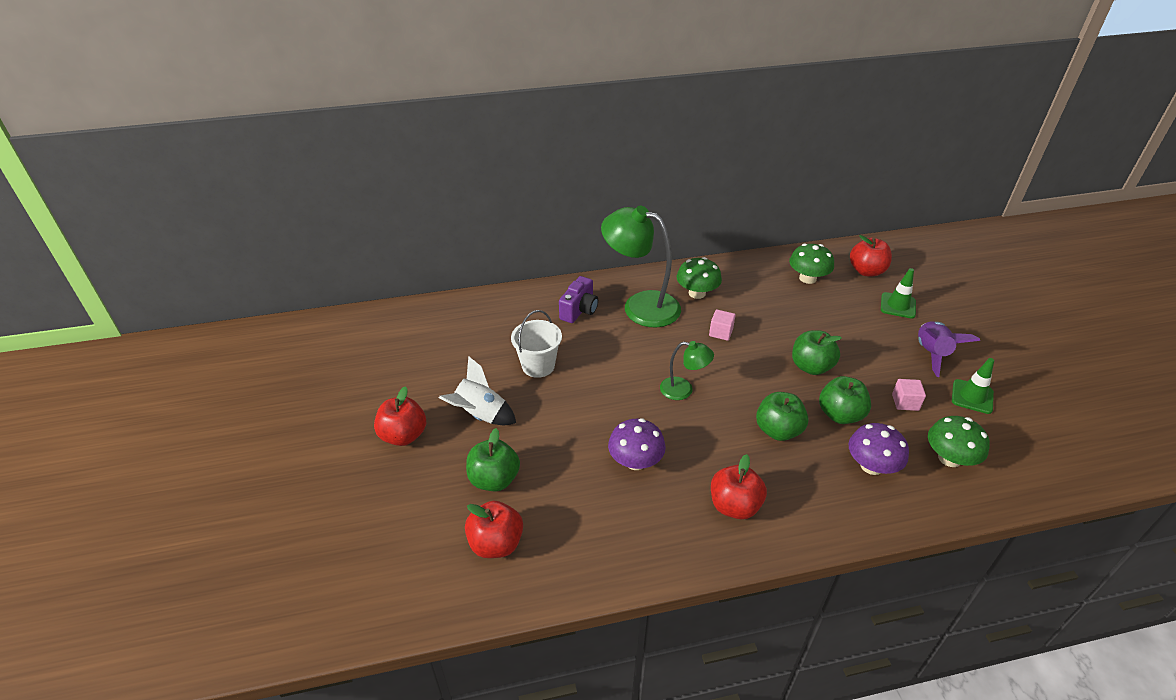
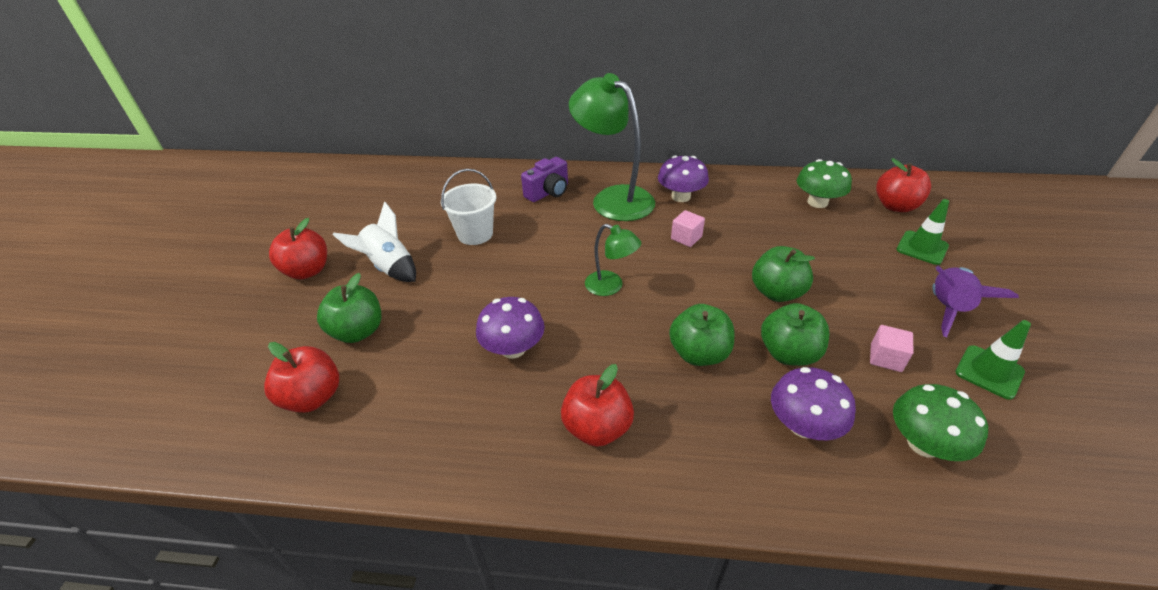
camera: 20 degrees right, 0 degrees up
green mushroom [677,257,722,299] -> purple mushroom [658,155,709,202]

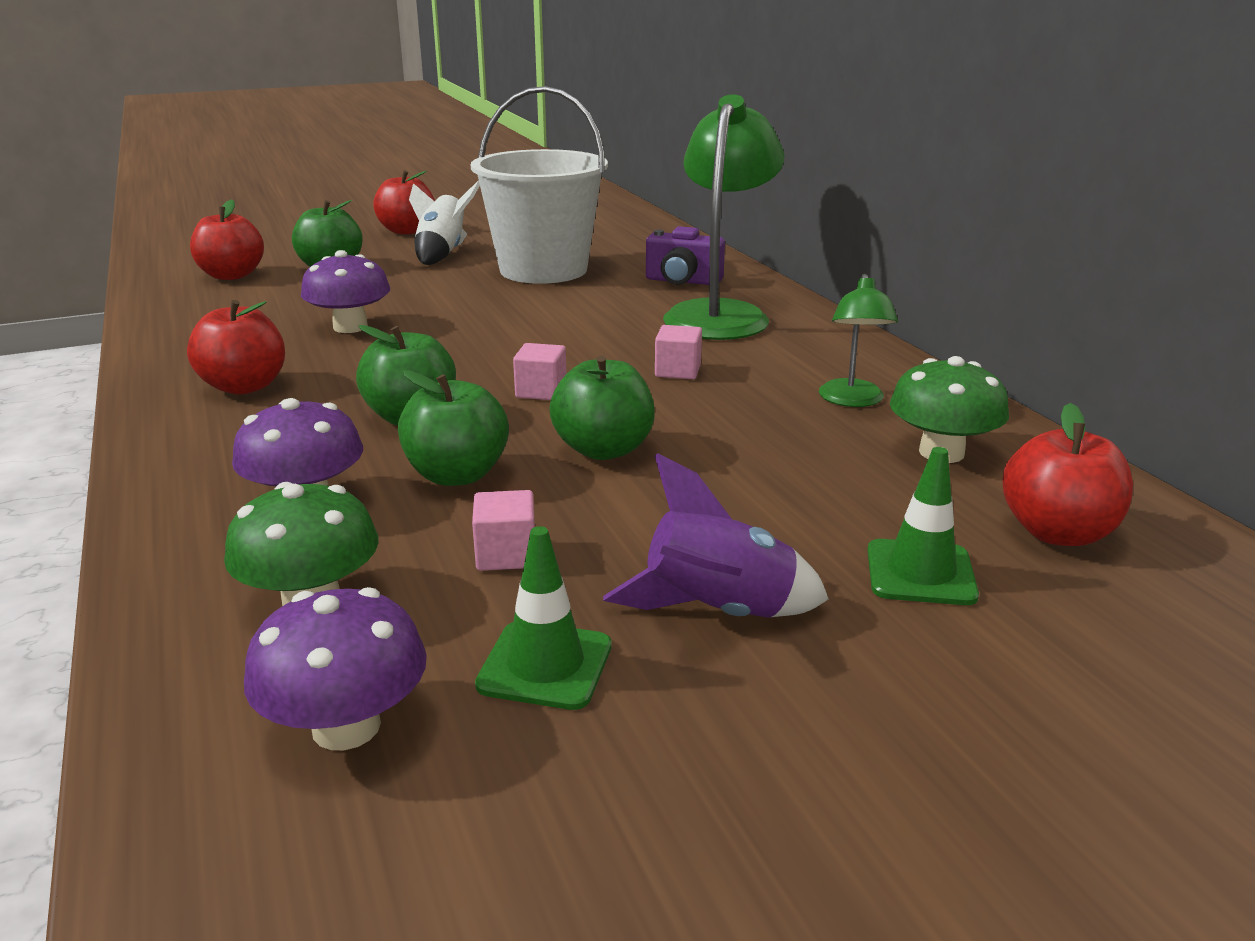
camera: 60 degrees right, 15 degrees down
white bucket [441,169,496,245] -> white bucket [471,86,608,284], size x1.78
green lamp [585,224,641,296] -> green lamp moved to [819,274,898,407]
purple mushroom [658,155,709,202] -> purple mushroom moved to [244,587,427,750]
none -> pink cube [513,343,566,400]

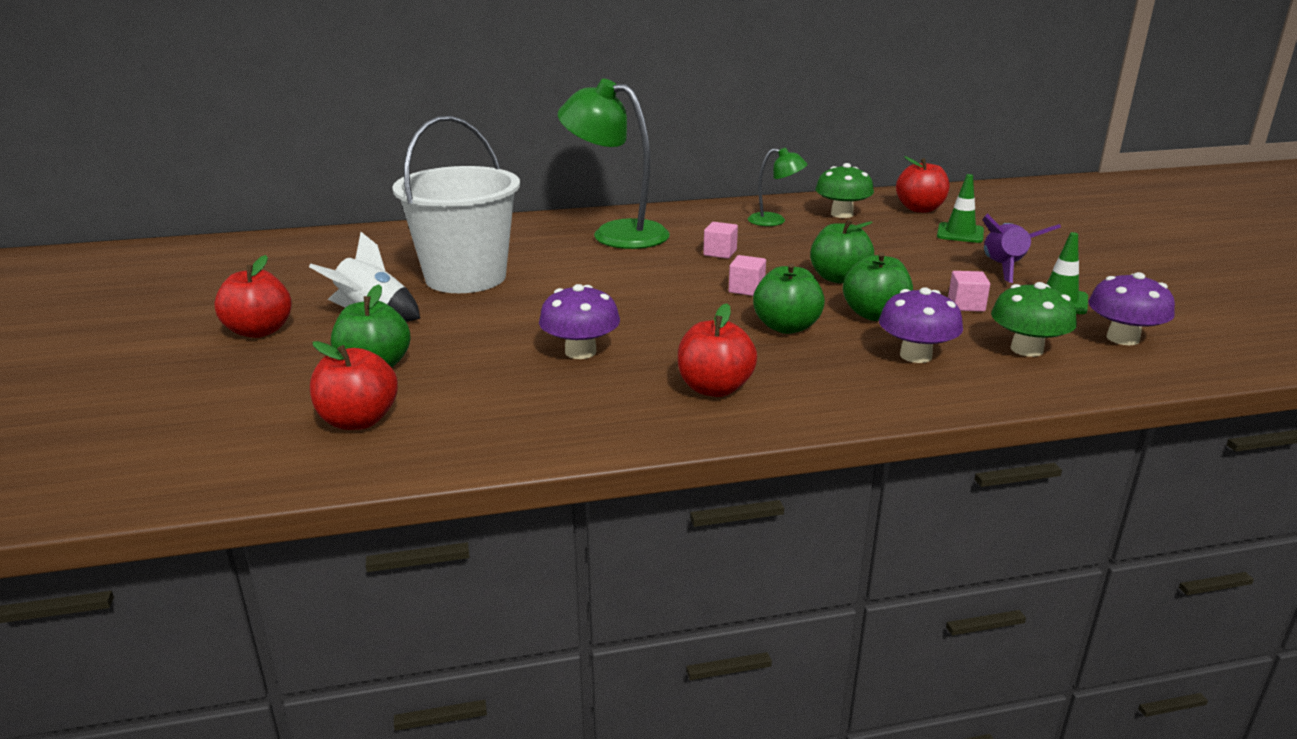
camera: 80 degrees left, 0 degrees up
purple camera [646,226,725,285] -> none

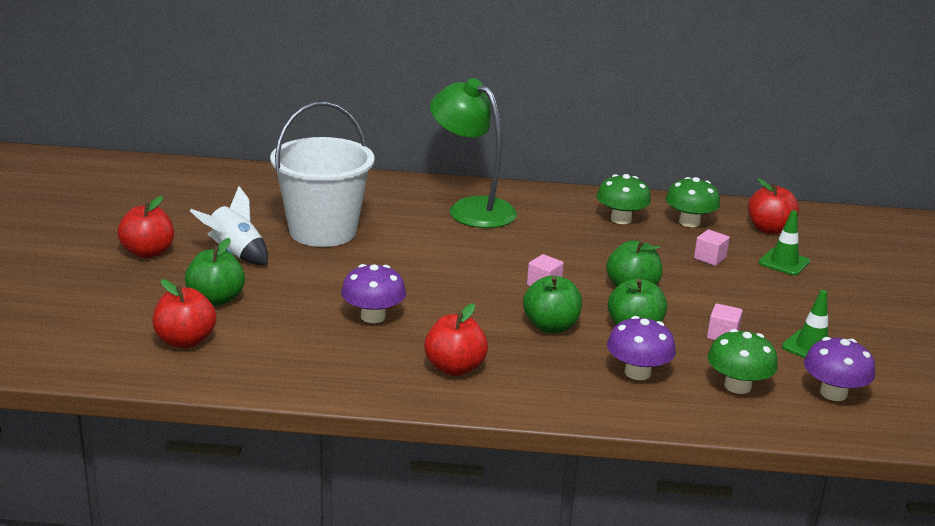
camera: 15 degrees right, 0 degrees up
pink cube [703,222,738,259] -> pink cube moved to [694,230,730,266]
green lamp [748,147,807,226] -> green mushroom [596,174,651,224]
purple rocket [982,213,1061,283] -> none

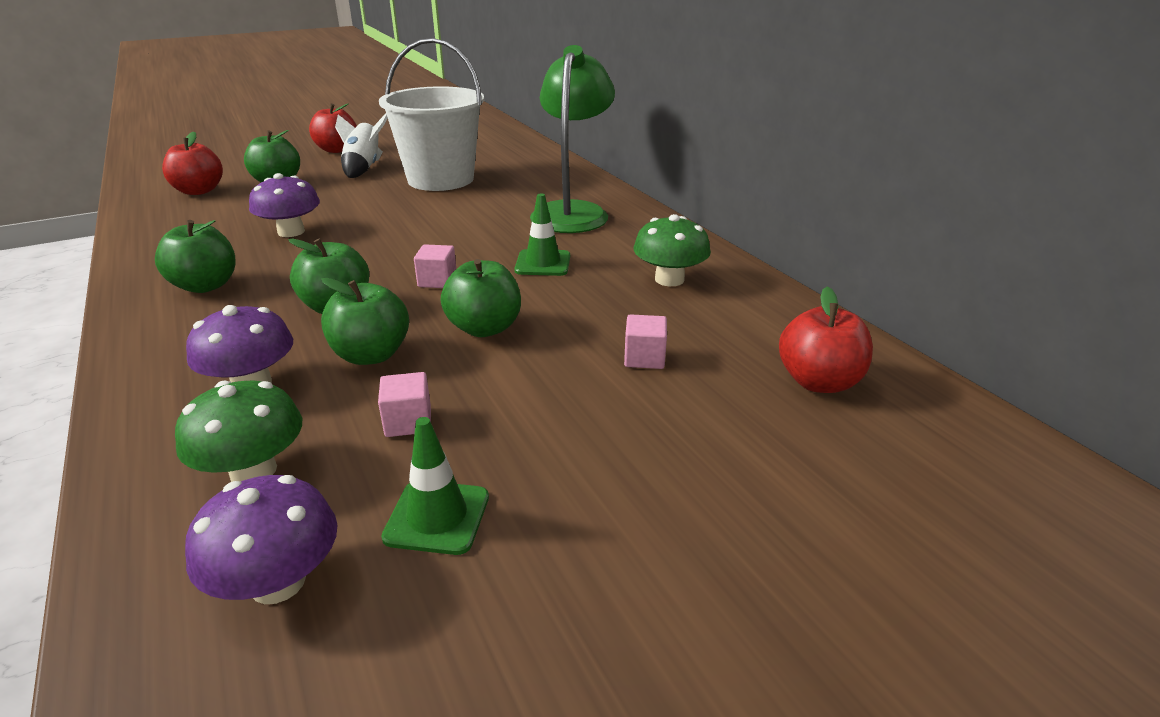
camera: 60 degrees right, 5 degrees up
red apple [424,303,488,376] -> green apple [155,220,235,293]
green mushroom [666,177,720,227] -> none
green traffic cone [758,210,810,276] -> green traffic cone moved to [514,193,570,276]

